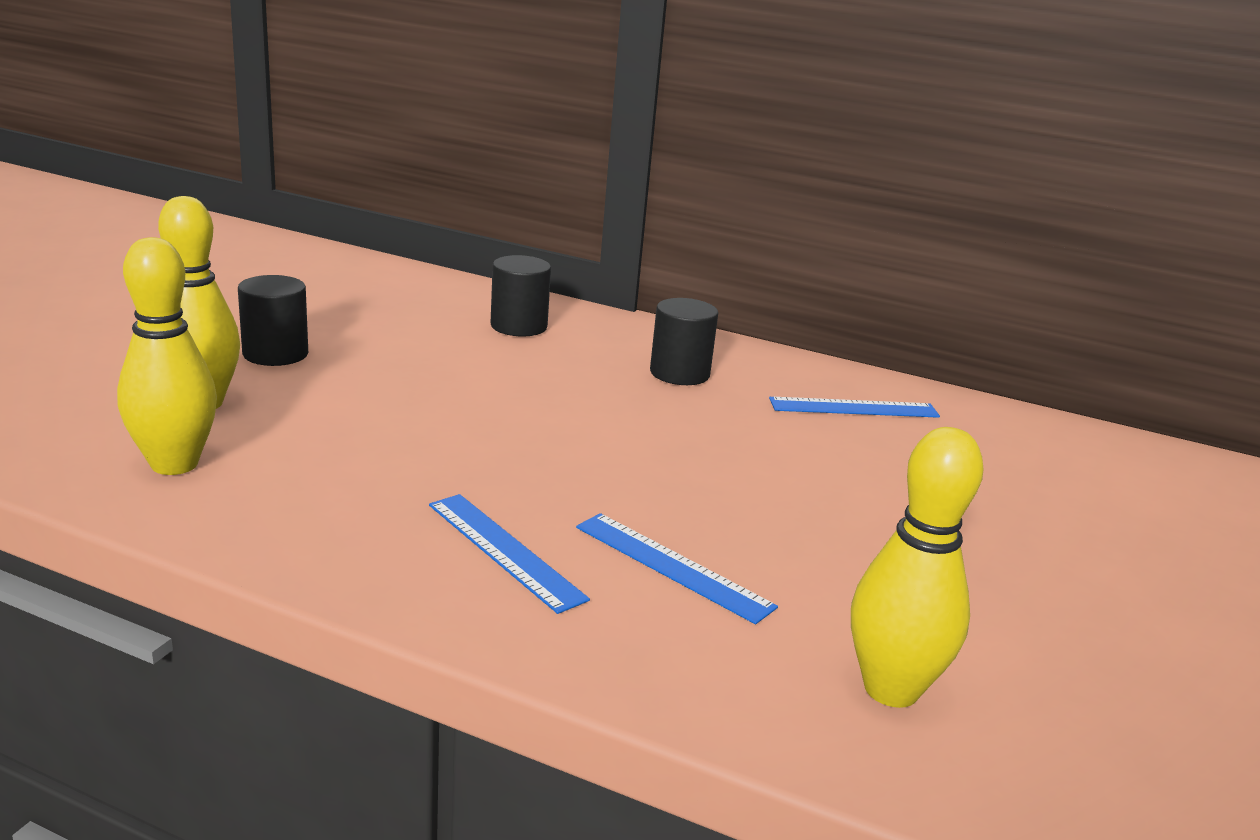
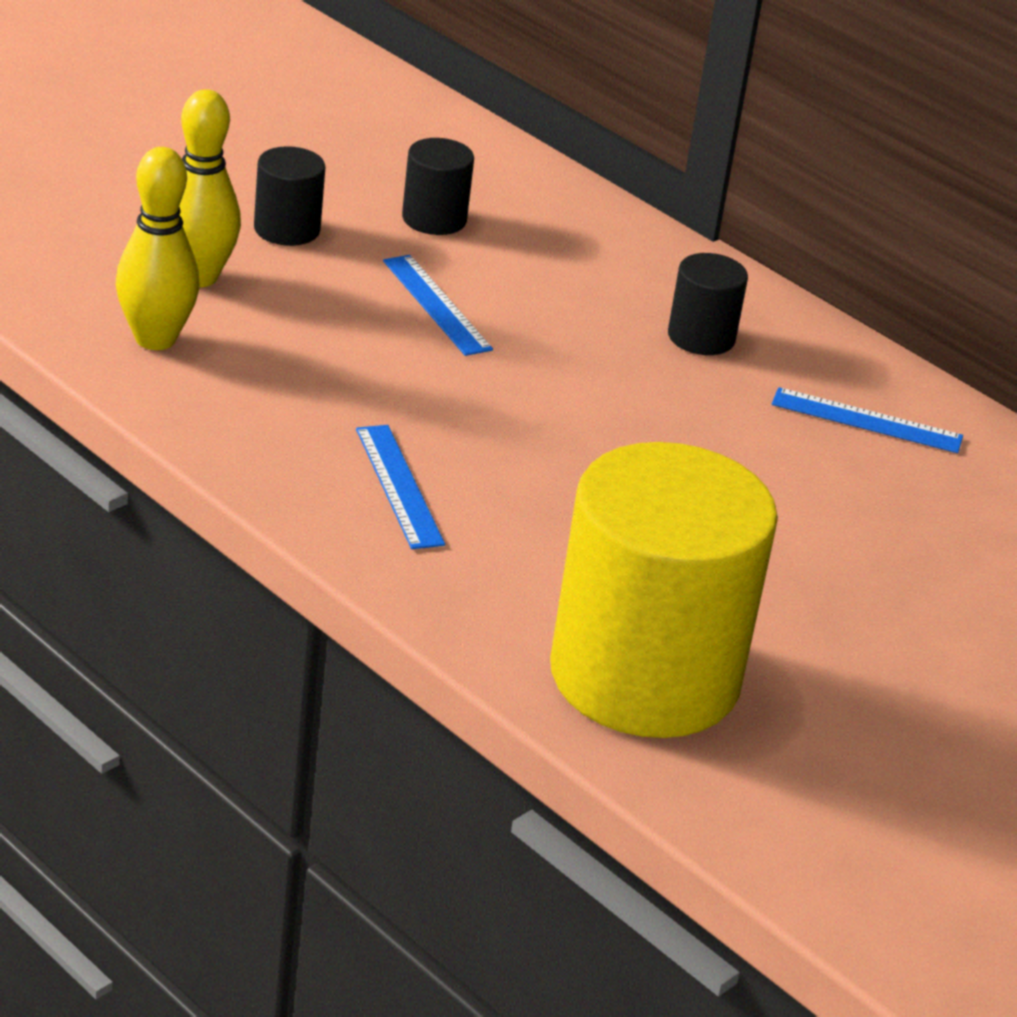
camera: 20 degrees right, 10 degrees up
black cylinder [490,255,551,336] -> black cylinder moved to [402,138,474,235]
blue ruler [576,513,778,624] -> blue ruler moved to [383,255,493,356]
yellow bowling pin [851,427,983,708] -> yellow cylinder [550,442,778,738]

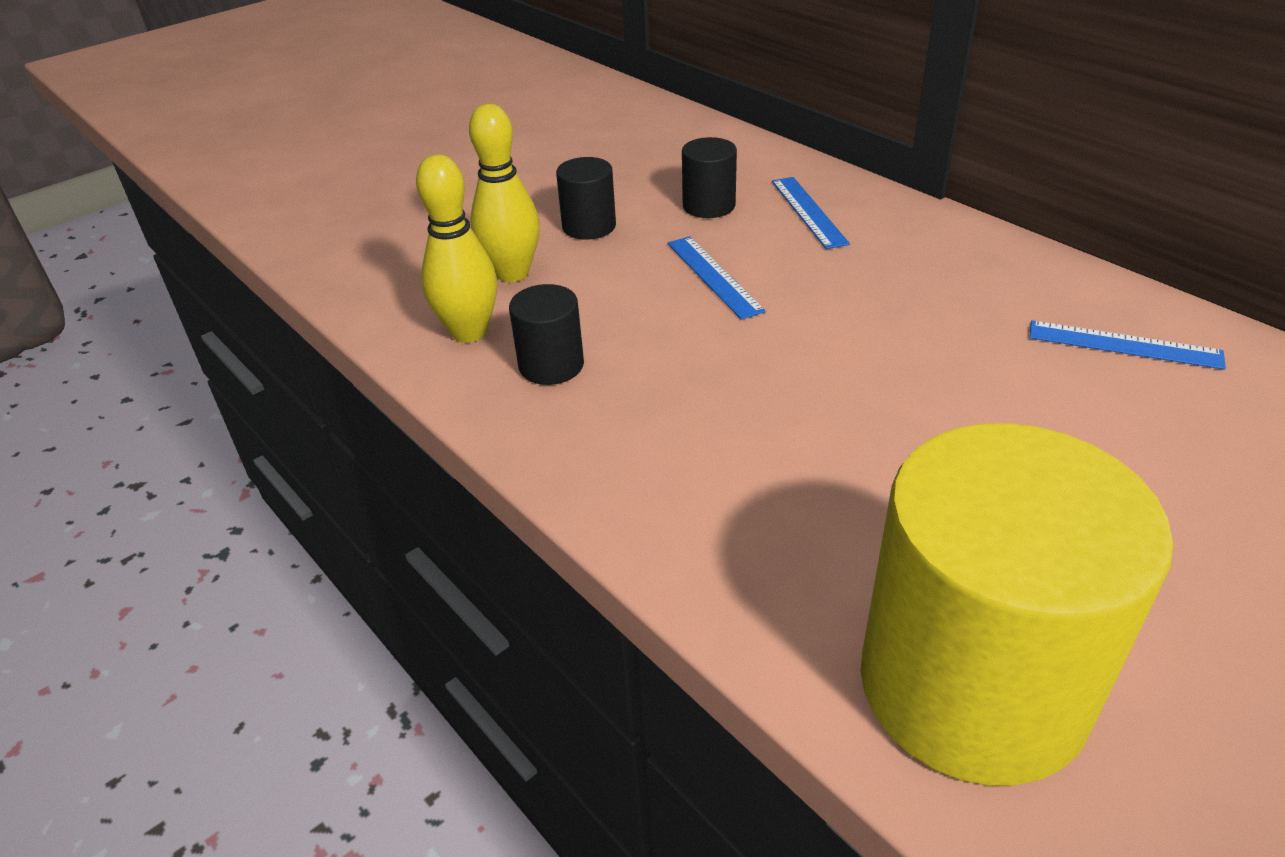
camera: 10 degrees right, 5 degrees up
blue ruler [356,425,445,549] -> blue ruler moved to [772,177,850,249]
black cylinder [668,253,748,355] -> black cylinder moved to [509,284,584,385]

